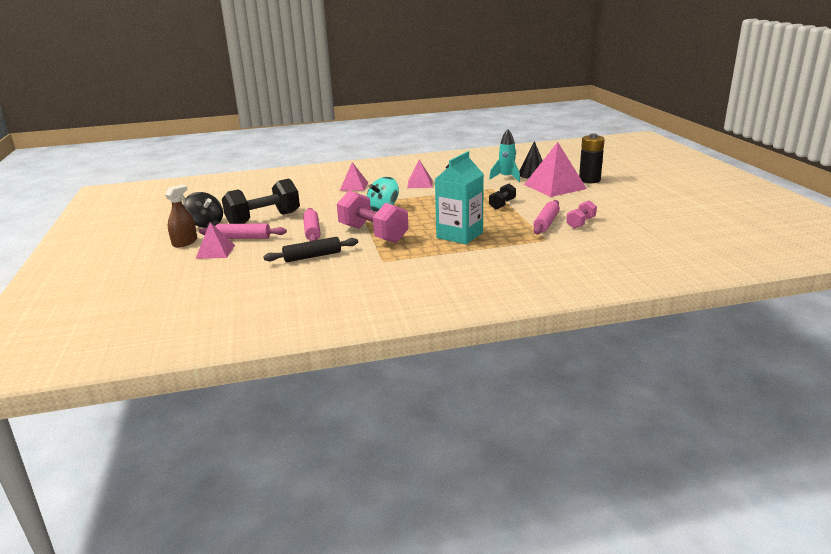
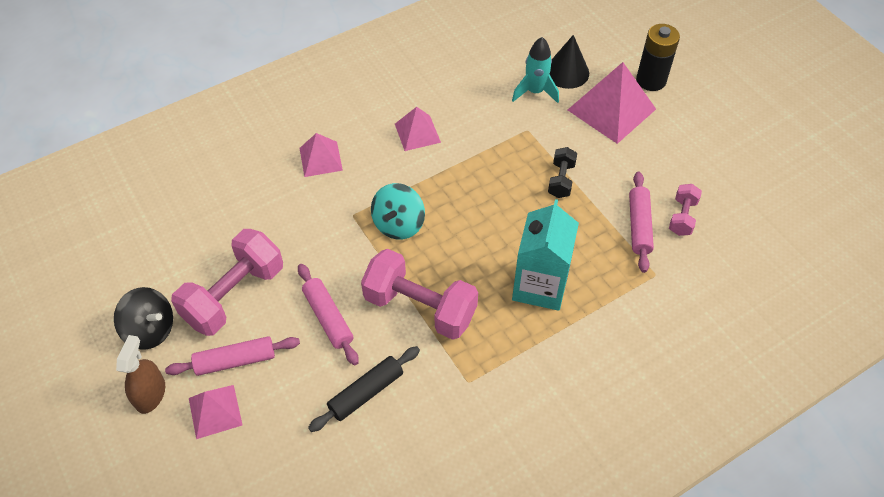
camera: 20 degrees left, 30 degrees up
black dumbbell [222,179,300,224] -> pink dumbbell [171,229,283,336]

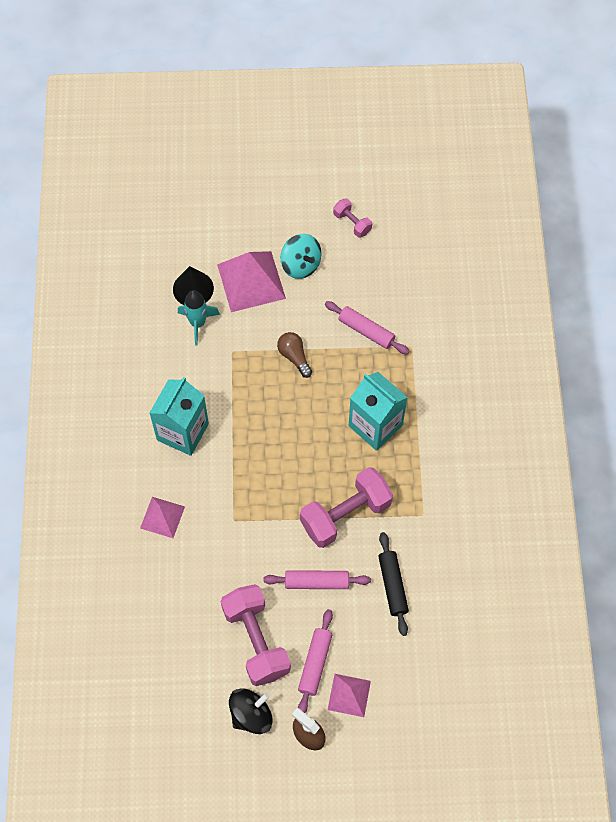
camera: 60 degrees left, 10 degrees up
turquoise spinning top [371,183,425,240] -> turquoise spinning top moved to [280,234,322,279]
pink pyramid [395,107,441,151] -> turquoise carton [150,377,209,456]
black dumbbell [548,147,577,198] -> brown light bulb [277,332,312,378]
black battery [636,24,680,91] -> none
pink dumbbell [669,184,702,236] -> pink dumbbell moved to [333,198,372,238]

